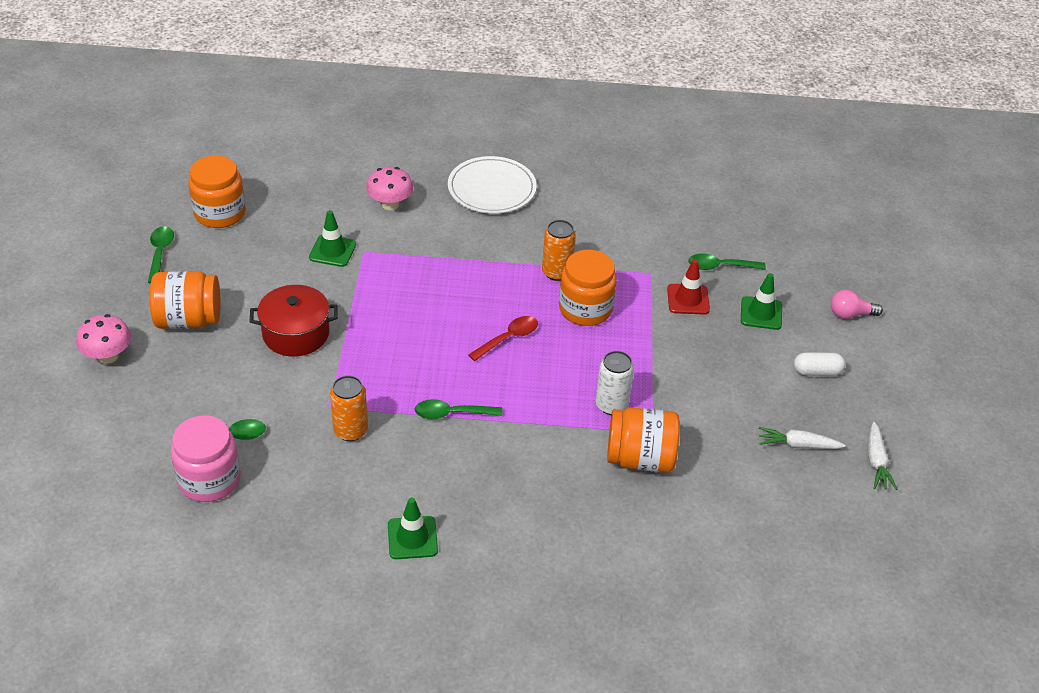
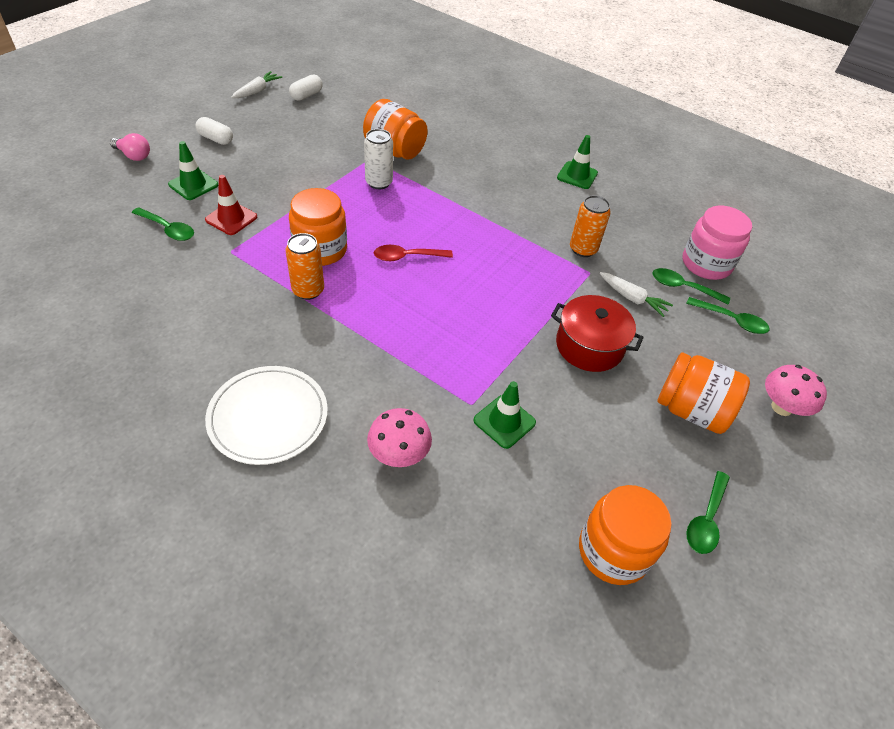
camera: 150 degrees left, 5 degrees up
green spoon [414,399,502,419] -> green spoon moved to [686,297,769,334]
white carrot [759,427,846,449] -> white carrot moved to [600,272,673,317]
none -> white capsule [289,74,323,101]

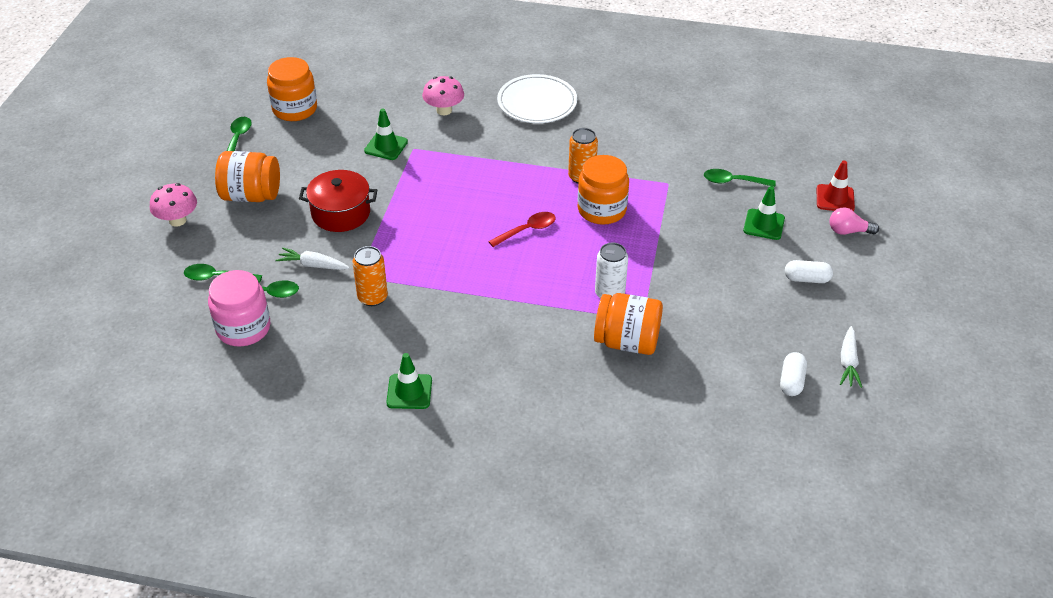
camera: 160 degrees right, 5 degrees down
red traffic cone [205,175,257,235] -> red traffic cone moved to [817,161,855,211]

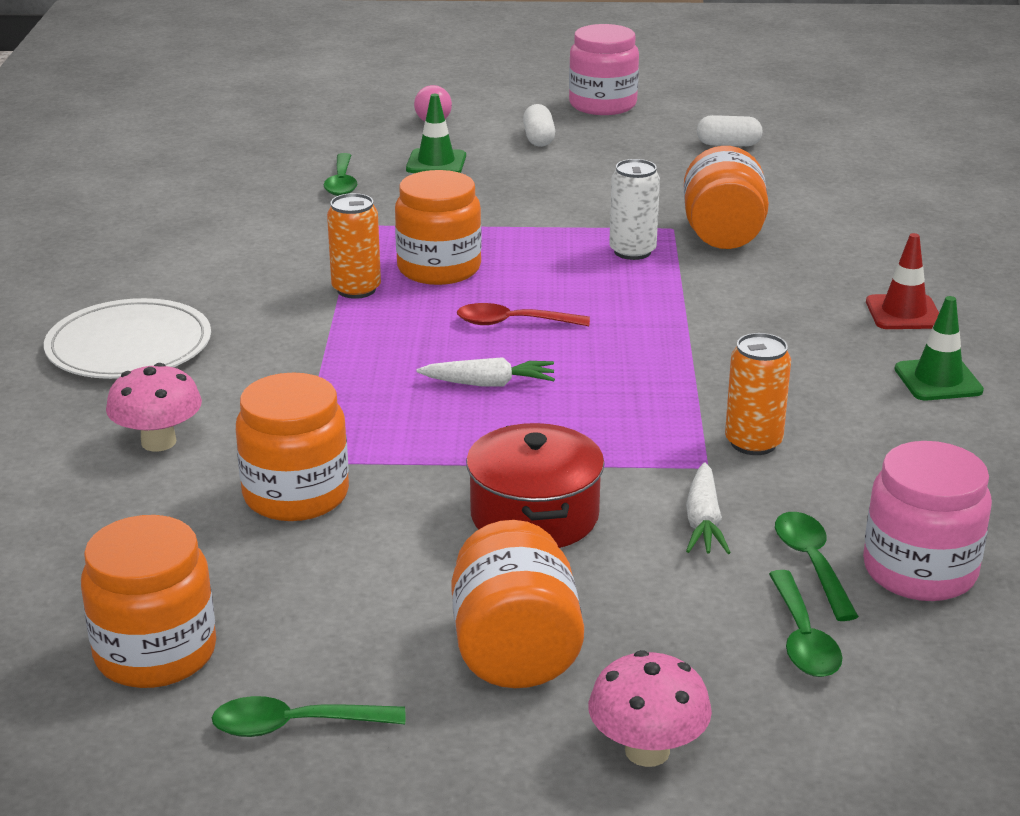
camera: 100 degrees left, 15 degrees down
green traffic cone [364,109,408,160] -> orange jar [236,373,349,521]
red spoon [488,212,556,247] -> red spoon turned 45 degrees counterclockwise [457,303,590,326]
red traffic cone [817,161,855,211] -> red traffic cone moved to [866,233,939,329]
white carrot [840,326,862,388] -> white carrot moved to [417,357,555,387]
none -> pink jar [569,24,639,115]

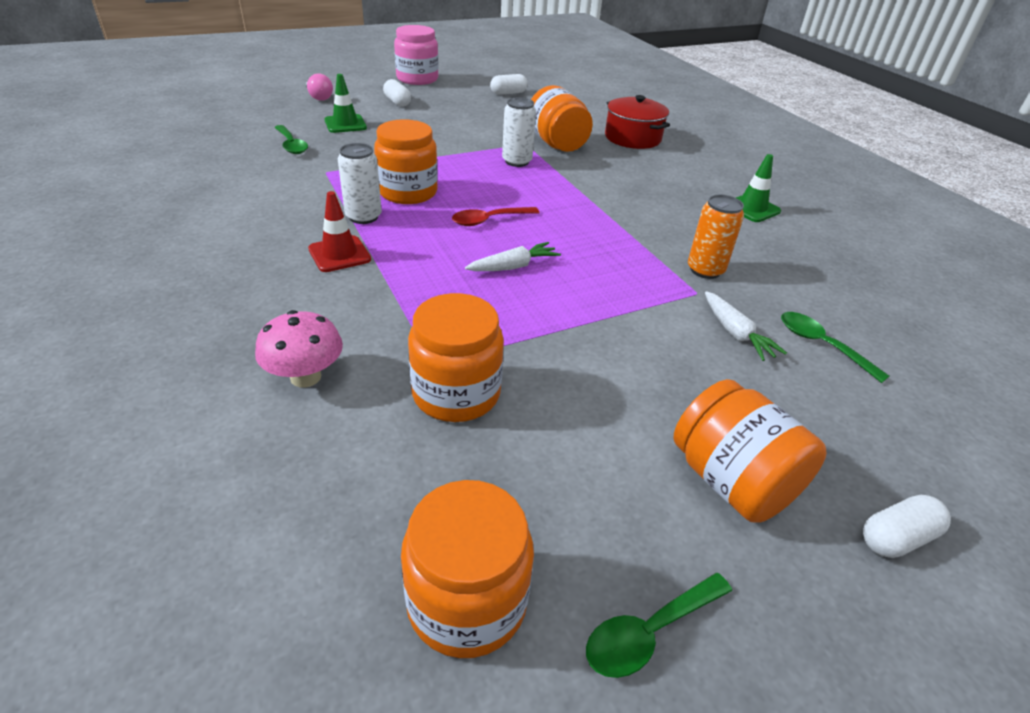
camera: 30 degrees left, 10 degrees up
white plate [44,298,211,379] -> none
orange can [327,193,381,299] -> white can [338,143,382,224]
red pot [466,423,604,548] -> red pot moved to [605,95,670,149]
pink mushroom [588,650,712,767] -> white capsule [863,495,951,558]
green spoon [769,570,842,677] -> none
pink jar [863,441,992,601] -> none
red traffic cone [866,233,939,329] -> red traffic cone moved to [308,191,371,272]

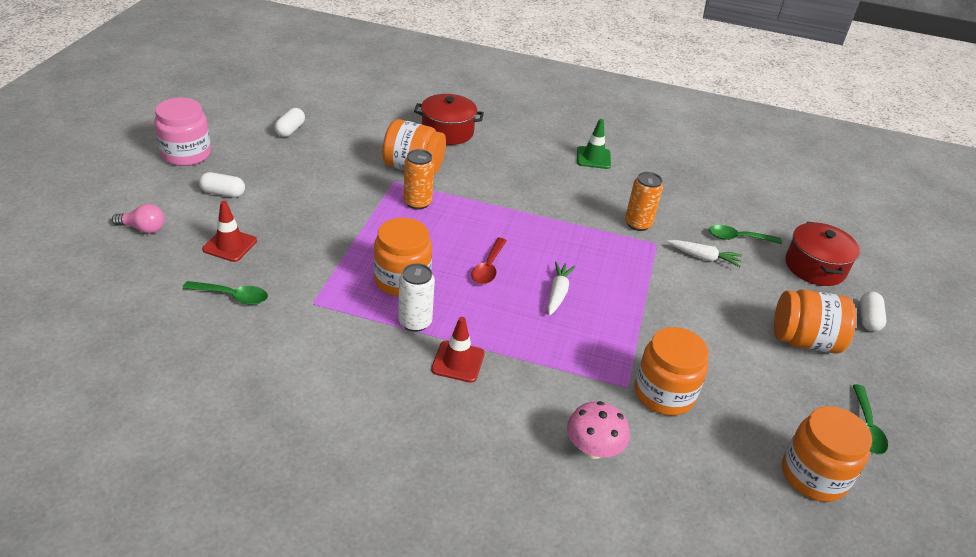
camera: 50 degrees left, 0 degrees up
green traffic cone [324,74,367,133] -> red traffic cone [202,201,257,262]
white can [502,98,536,167] -> orange can [404,149,434,210]
none -> red pot [785,222,860,286]

